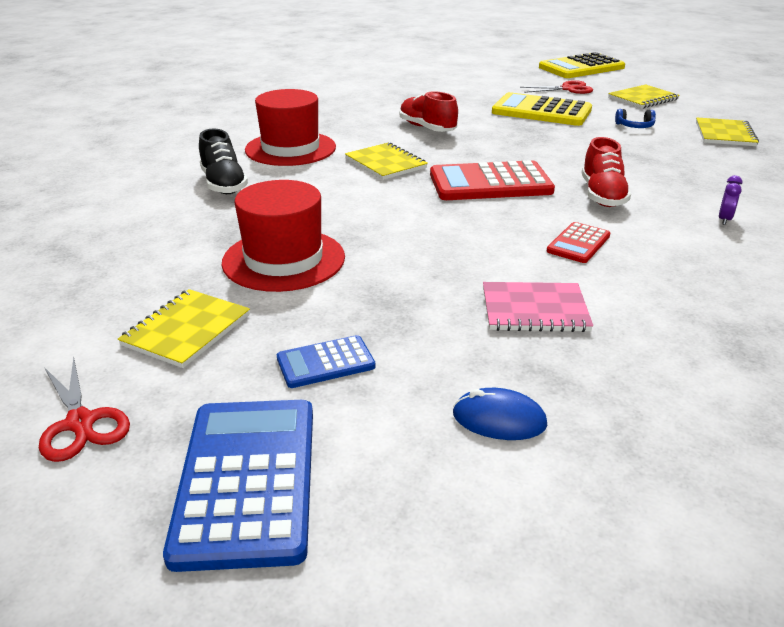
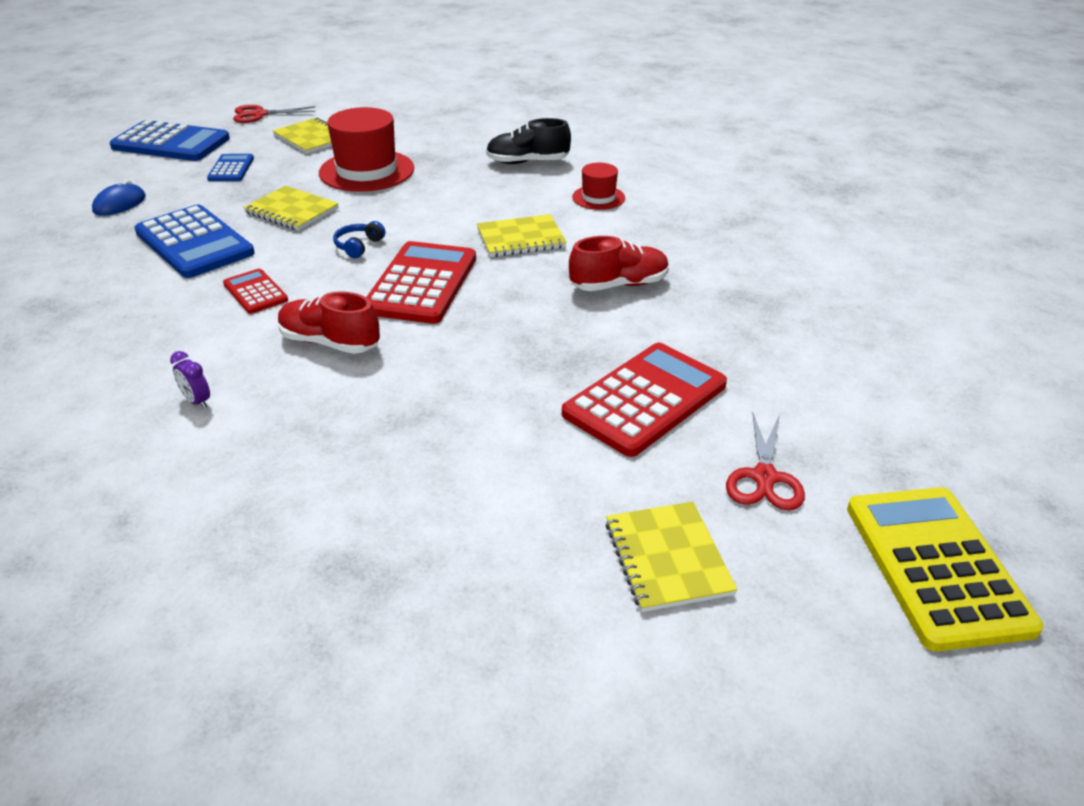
camera: 110 degrees right, 5 degrees up
red hat [245,89,336,166] -> red hat [572,163,625,210], size x0.53
pink notebook [483,282,593,332] -> blue calculator [134,205,255,278]
yellow calculator [492,92,592,126] -> red calculator [562,343,727,457]
blue headphones [615,109,656,128] -> blue headphones moved to [333,221,385,258]
yellow notebook [696,118,759,146] -> yellow notebook moved to [243,186,339,231]

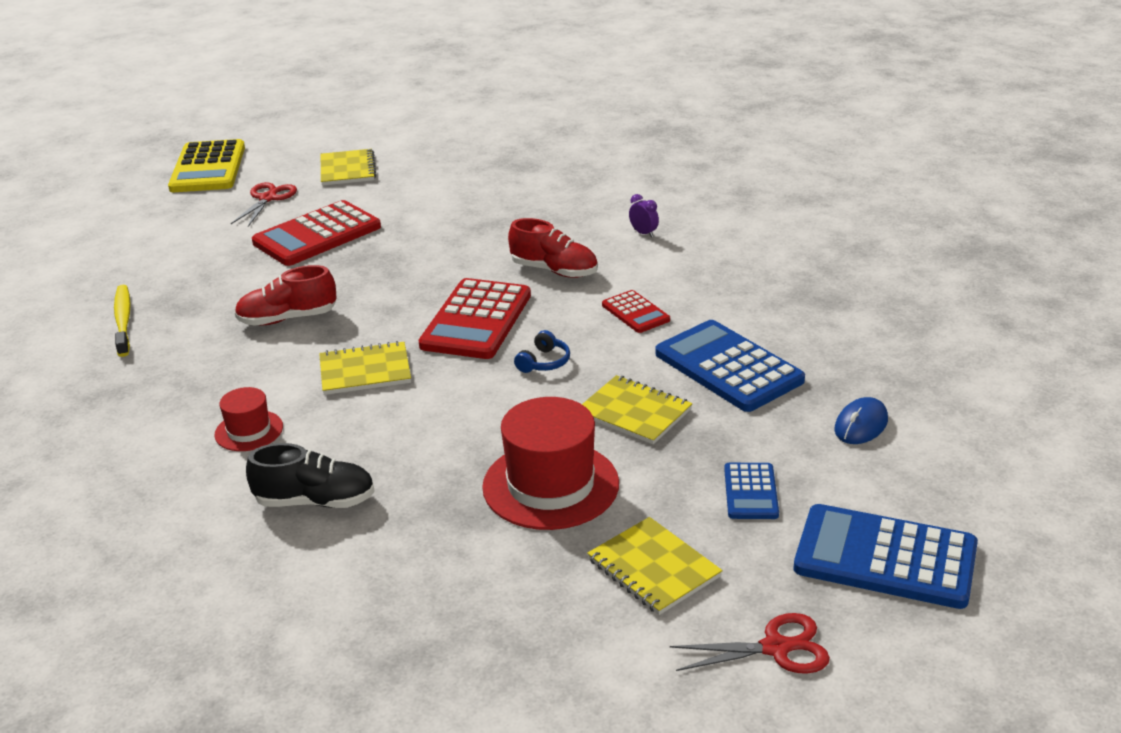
camera: 175 degrees left, 5 degrees down
none -> yellow toothbrush [114,285,131,357]

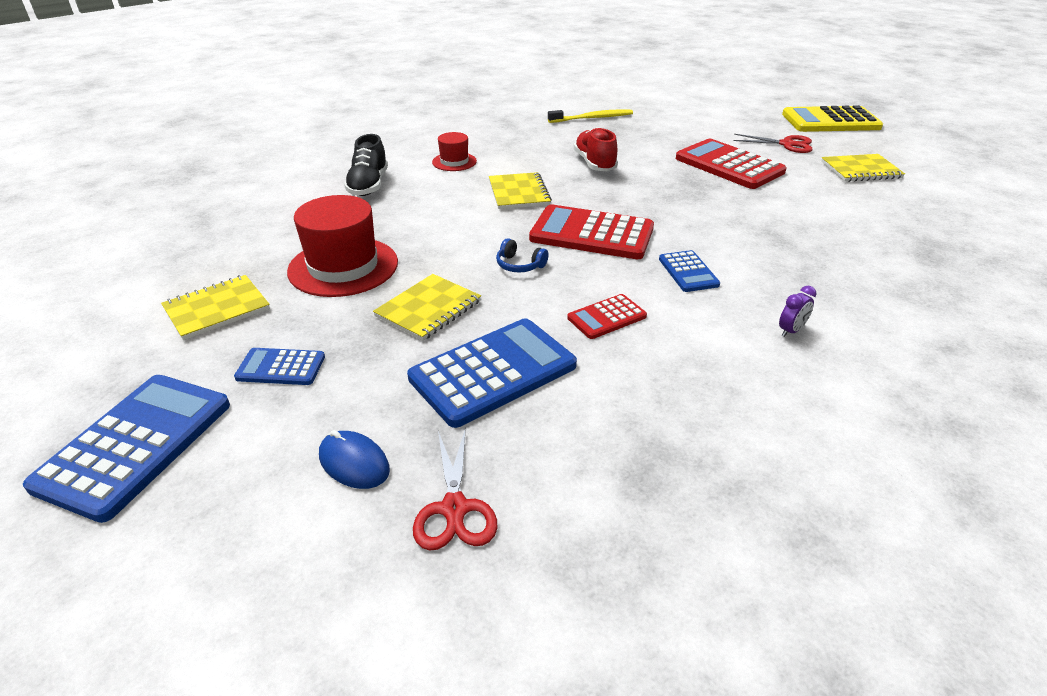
camera: 90 degrees right, 5 degrees up
red shoe [508,218,598,278] -> blue calculator [659,250,720,292]
red scissors [670,613,830,674] -> red scissors moved to [413,427,497,551]

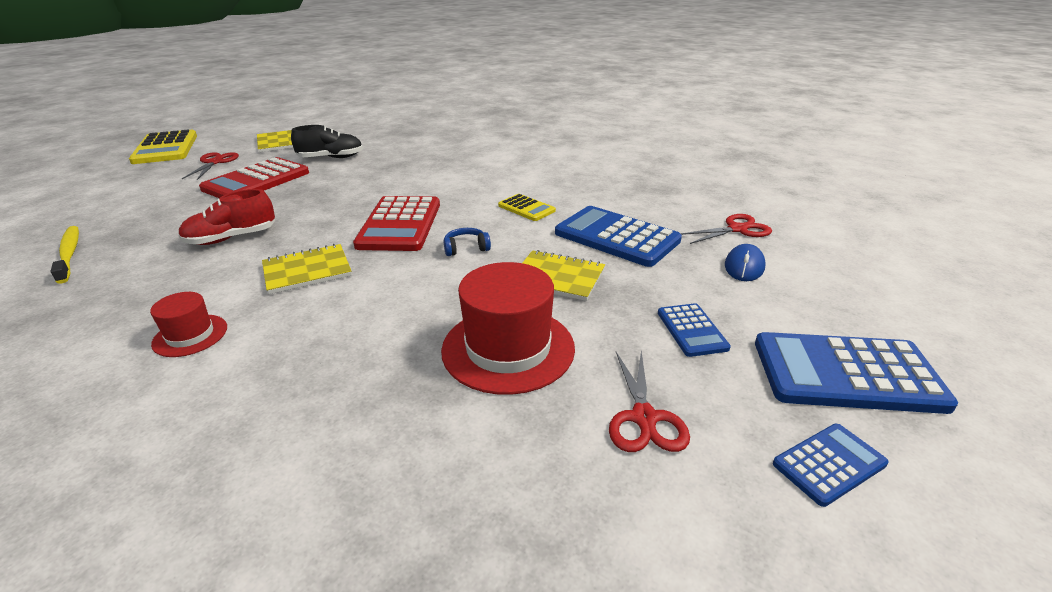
camera: 105 degrees left, 5 degrees down
yellow notebook [161,275,270,340] -> red scissors [609,351,690,452]
black shoe [344,134,388,196] -> black shoe moved to [291,125,363,158]
blue headphones [496,238,549,272] -> blue headphones turned 120 degrees counterclockwise [444,228,491,256]
red calculator [567,294,647,339] -> yellow calculator [498,194,556,221]
blue calculator [659,250,720,292] -> blue calculator moved to [773,424,889,507]
purple clock [779,286,816,337] -> none

